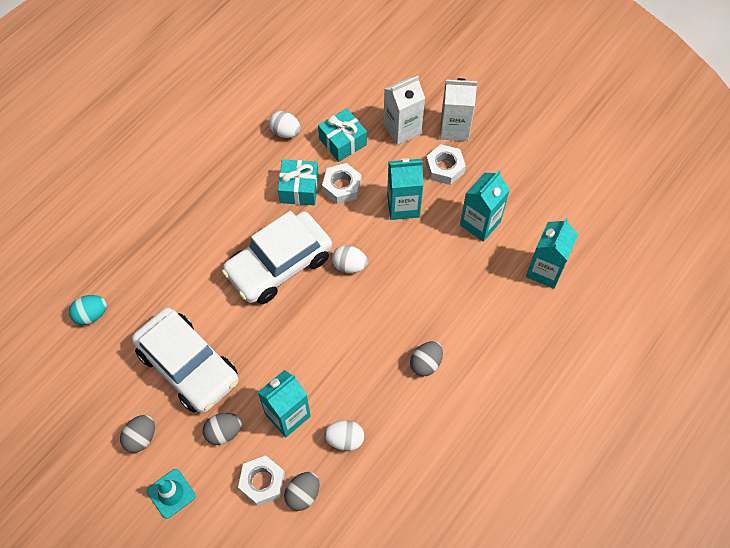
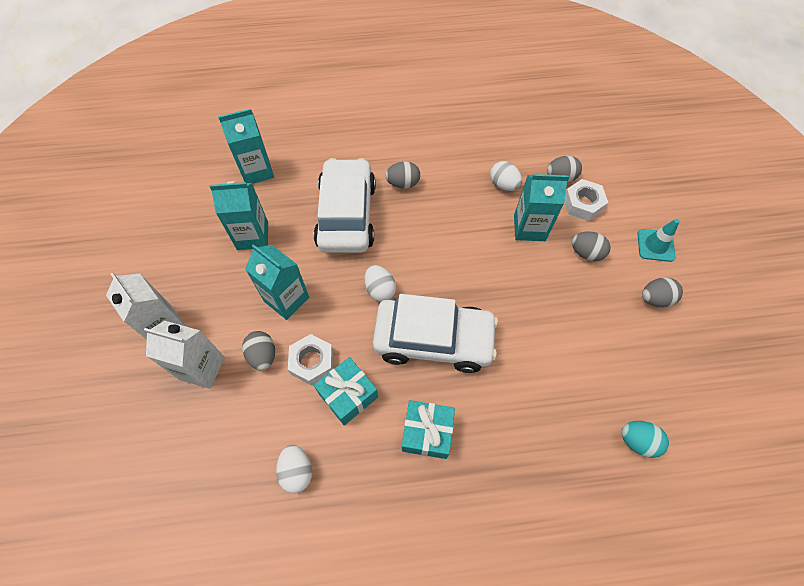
camera: 135 degrees left, 0 degrees up
white car [132,307,239,413] -> white car moved to [314,158,376,253]
turquoise gift [318,108,367,162] -> turquoise gift moved to [402,400,455,459]
white nut [426,144,466,185] -> none
none -> grey egg [242,331,275,370]

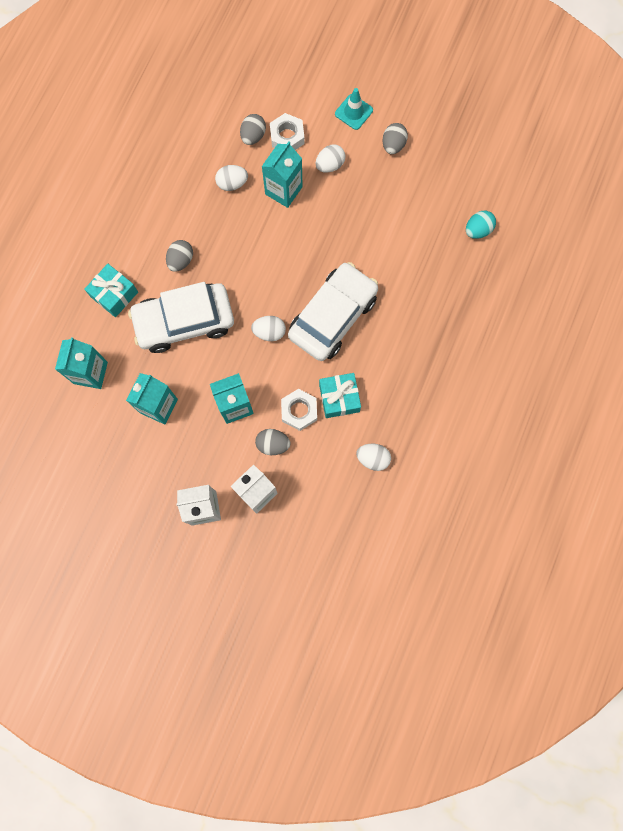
camera: 60 degrees left, 15 degrees up
white car [314,158,376,253] -> white car turned 45 degrees counterclockwise [128,282,234,353]
turquoise gift [402,400,455,459] -> turquoise gift moved to [84,264,138,317]
grey egg [572,232,610,261] -> white egg [315,144,345,173]

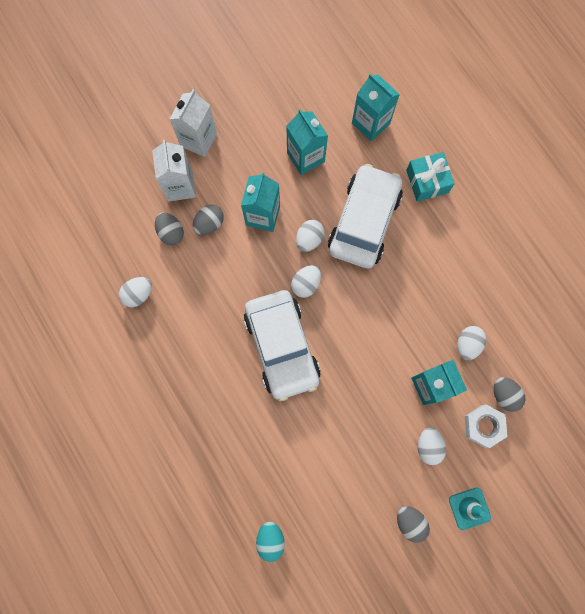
camera: 125 degrees right, 0 degrees up
grey egg [166,240,193,272] -> grey egg moved to [155,212,184,245]
white nut [281,389,317,431] -> none
turquoise gift [319,373,361,418] -> none
none -> white egg [296,220,325,252]

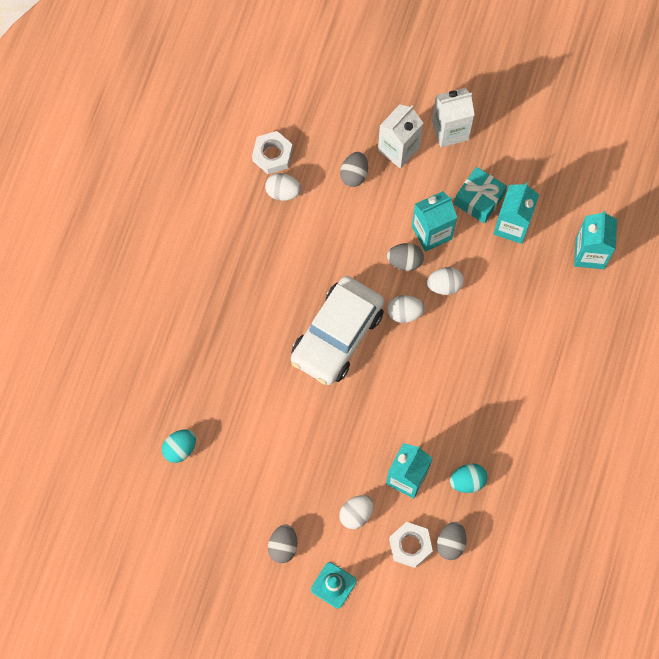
camera: 50 degrees right, 5 degrees down
grey egg [193,205,224,235] -> grey egg moved to [387,243,424,271]
white car [328,164,403,268] -> none
turquoise gift [406,152,455,201] -> turquoise gift moved to [454,167,507,224]
white egg [458,326,487,360] -> turquoise egg [450,464,488,493]
none -> white nut [252,131,293,174]

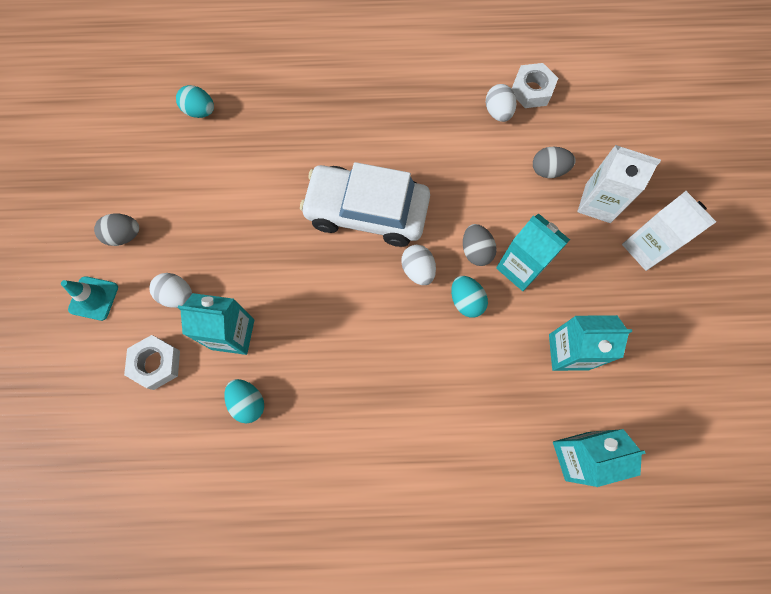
camera: 70 degrees right, 0 degrees up
white egg [427,267,464,295] -> turquoise egg [451,276,488,318]
grey egg [437,522,467,560] -> none
turquoise gift [454,167,507,224] -> none

